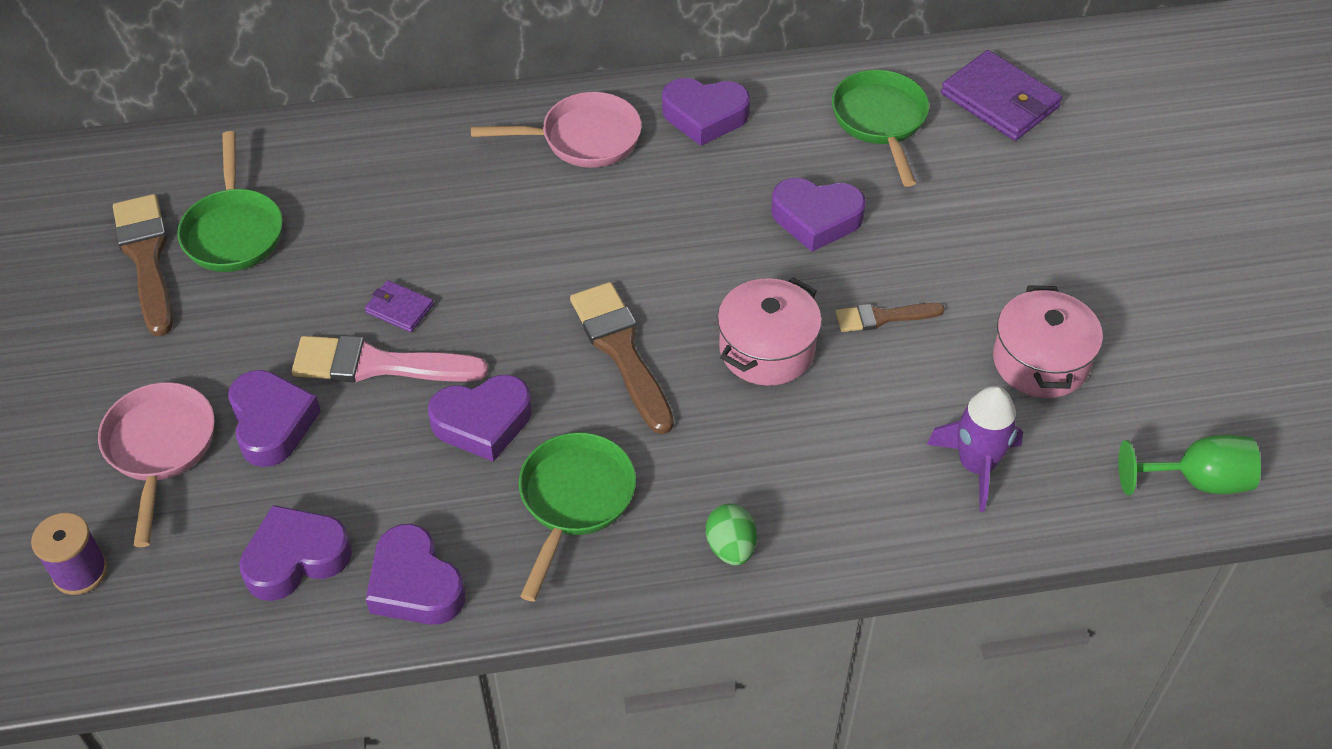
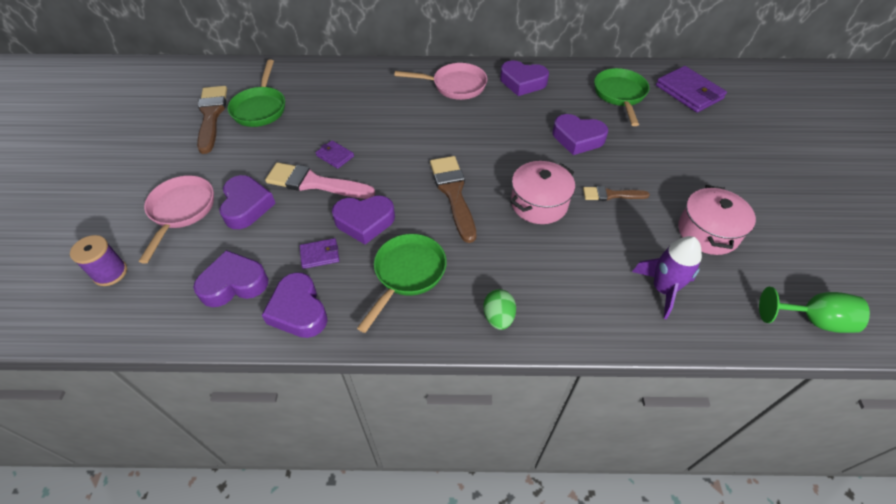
camera: 10 degrees right, 0 degrees up
none -> purple wallet [299,238,339,269]

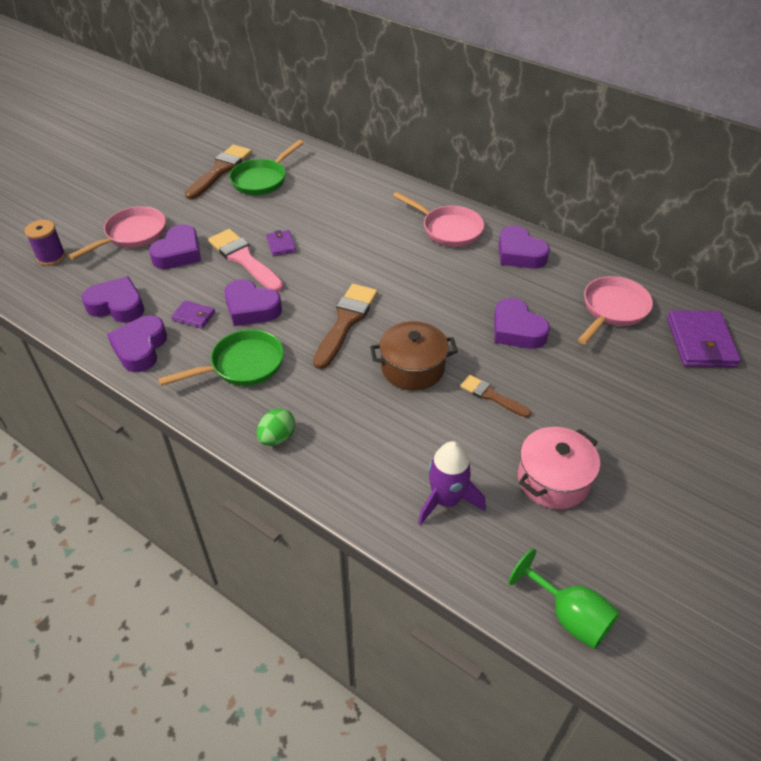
camera: 35 degrees right, 5 degrees down
pink pot [510,161,575,224] -> brown pot [370,321,458,391]
green pan [594,68,650,126] -> pink pan [578,276,653,344]

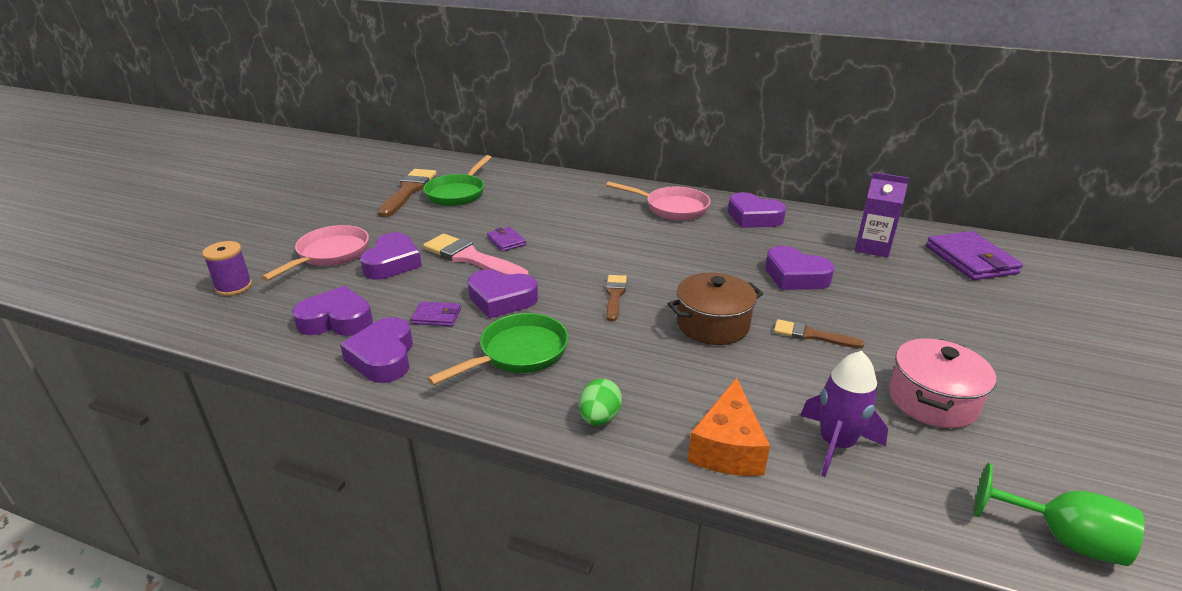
camera: 15 degrees left, 15 degrees down
brown brush [313,284,378,369] -> brown brush [606,275,627,322], size x0.58
pink pan [578,276,653,344] -> purple carton [855,172,909,258]
none -> orange cheese [688,378,770,476]

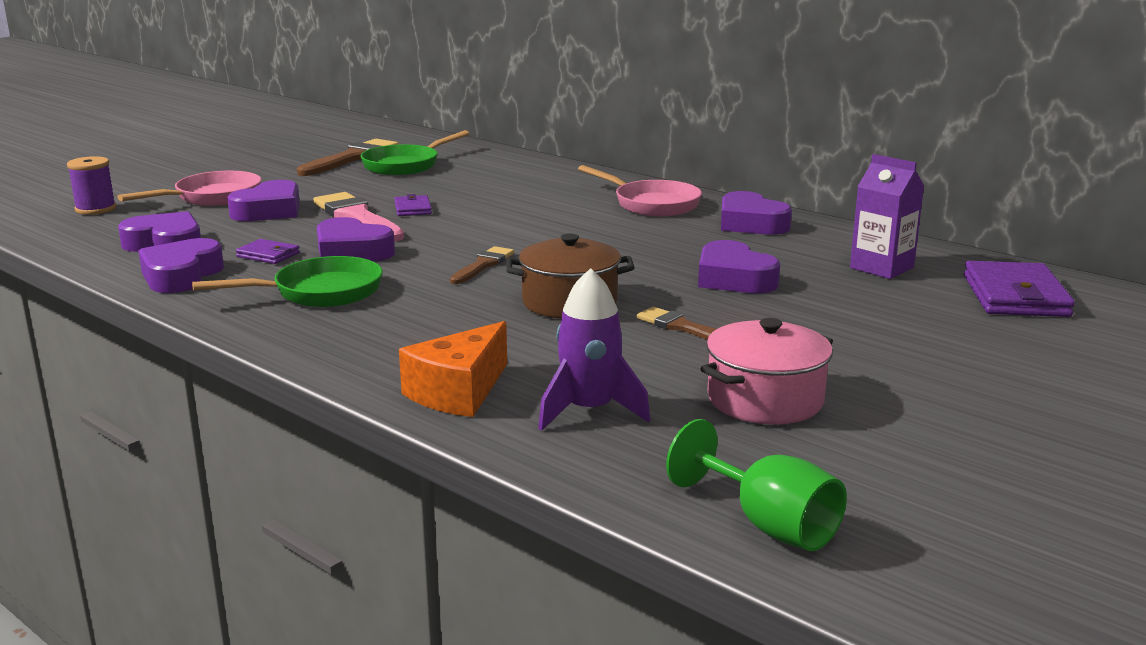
camera: 20 degrees right, 10 degrees down
green egg [579,379,622,426] -> none

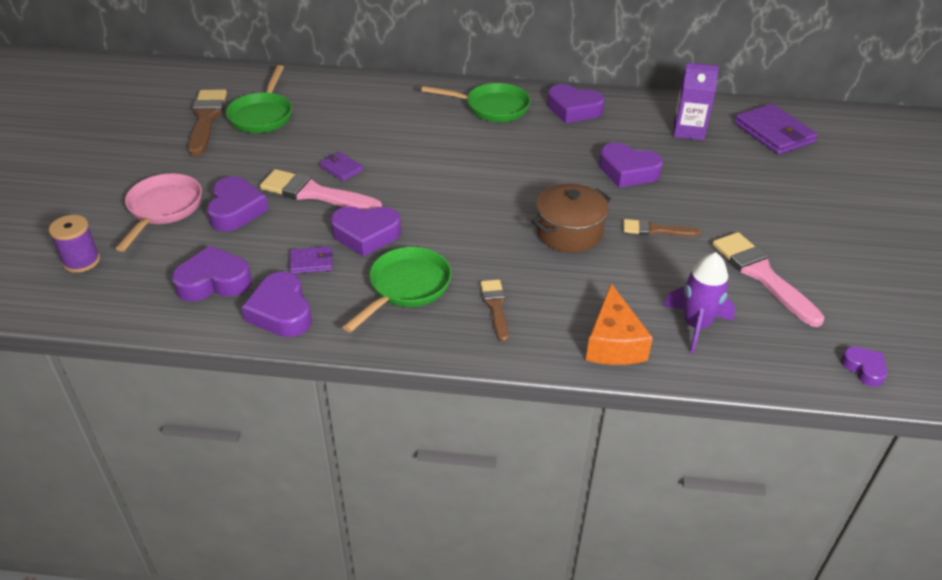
camera: 35 degrees left, 20 degrees up
brown brush [450,246,514,284] -> brown brush moved to [480,280,509,342]
pink pan [578,165,702,216] -> green pan [421,83,531,122]
green goblet [666,419,847,551] -> purple heart [841,347,887,387]
pink pot [700,318,833,424] -> pink brush [712,232,824,327]

